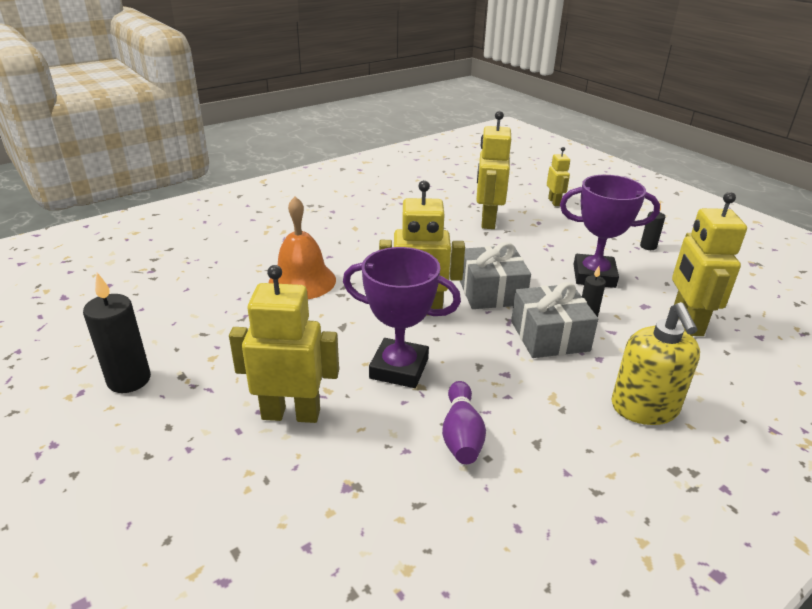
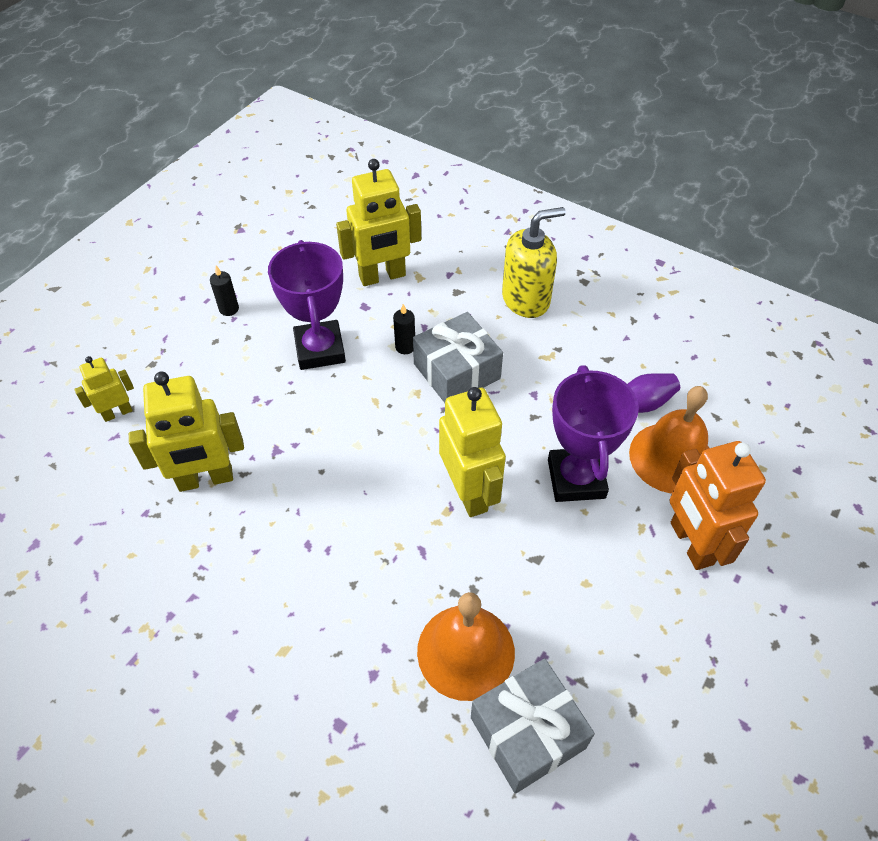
camera: 110 degrees left, 20 degrees up
black candle [83,273,151,393] -> none
yellow robot [229,265,339,423] -> orange robot [669,441,766,570]
grey gift [460,242,531,309] -> grey gift moved to [471,659,595,794]
none -> orange bell [629,386,709,494]

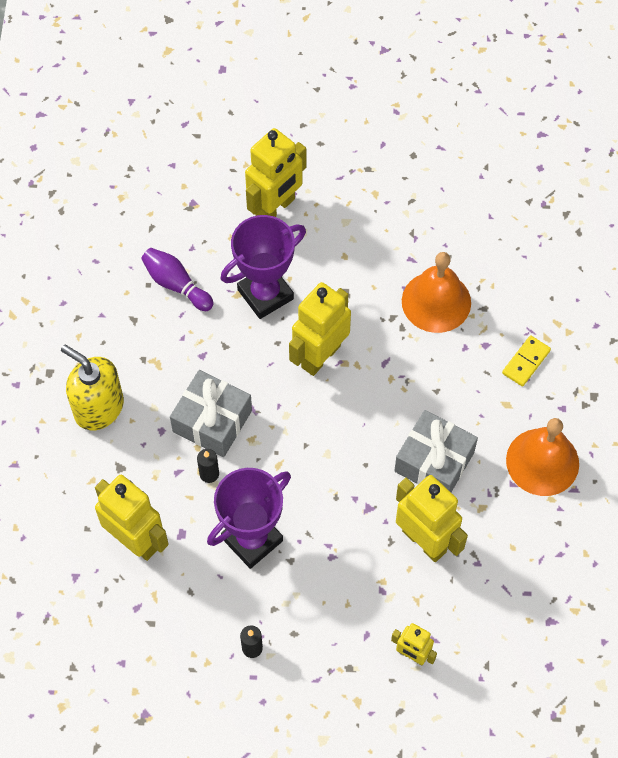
camera: 120 degrees left, 10 degrees up
grey gift [471,659,595,794] -> grey gift moved to [394,410,478,492]
orange bell [629,386,709,494] -> orange bell moved to [506,418,579,496]
orange robot [669,441,766,570] -> yellow robot [245,128,306,217]
none -> yellow domino [502,335,551,386]

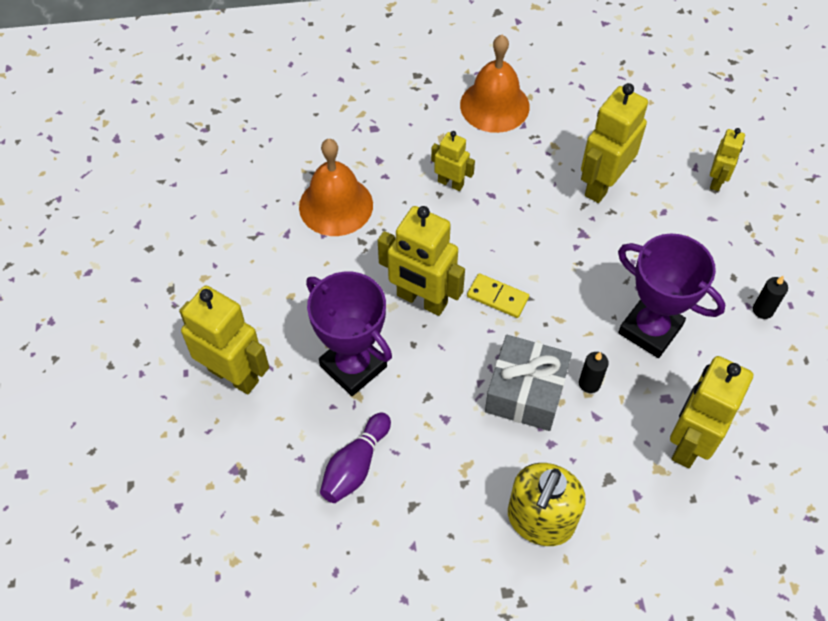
camera: 100 degrees left, 5 degrees down
grey gift [394,410,478,492] -> none
yellow domino [502,335,551,386] -> yellow domino moved to [467,273,529,318]
none -> yellow robot [431,131,475,191]

